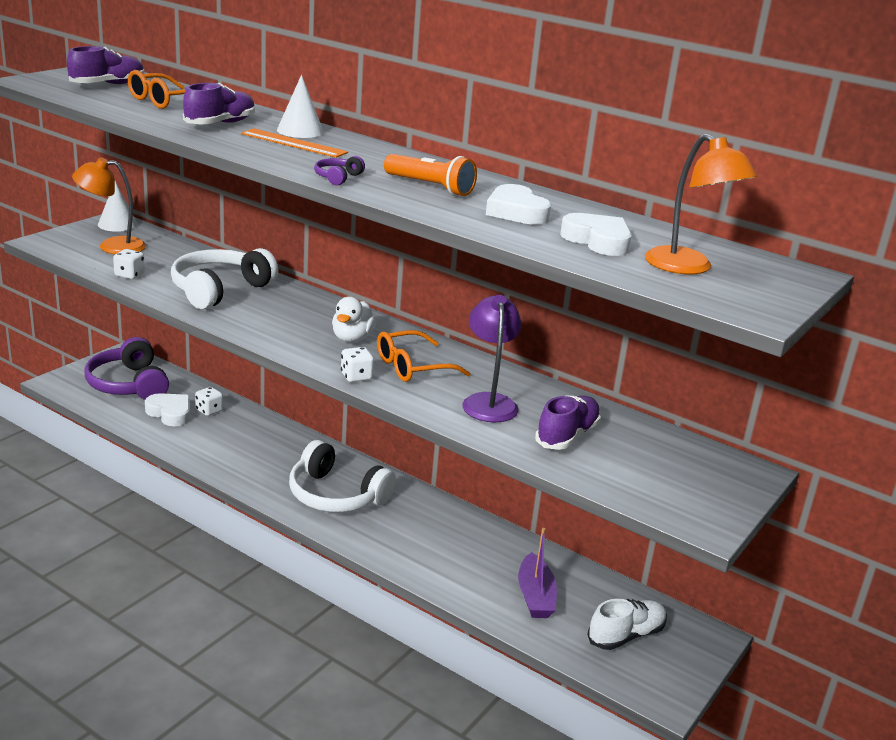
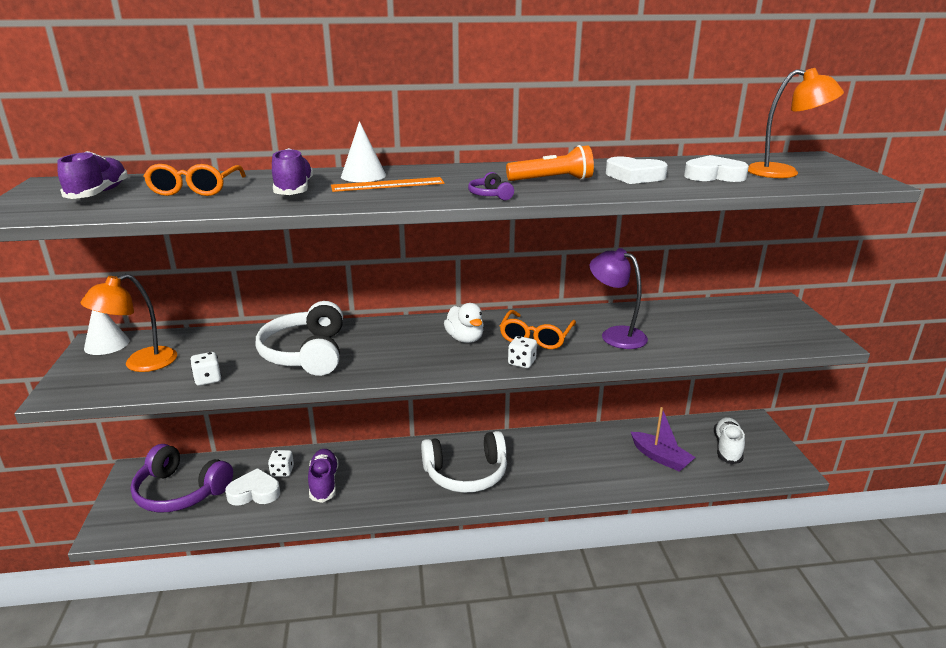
camera: 40 degrees left, 0 degrees up
purple shoe [535,395,601,450] -> purple shoe moved to [308,449,338,503]

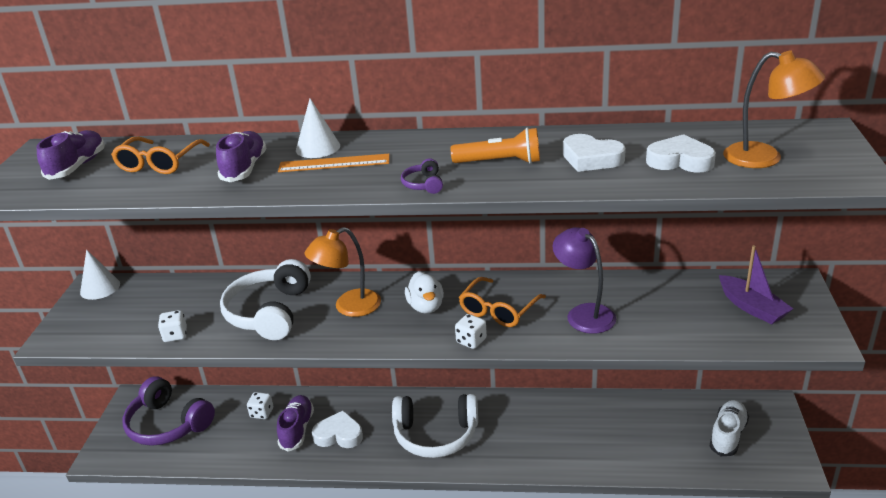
camera: 15 degrees right, 5 degrees up
orange lamp [80,274,177,372] -> orange lamp moved to [304,227,381,317]
white heart [225,468,280,506] -> white heart moved to [312,411,363,448]
purple boat [631,407,695,472] -> purple boat moved to [719,245,793,325]

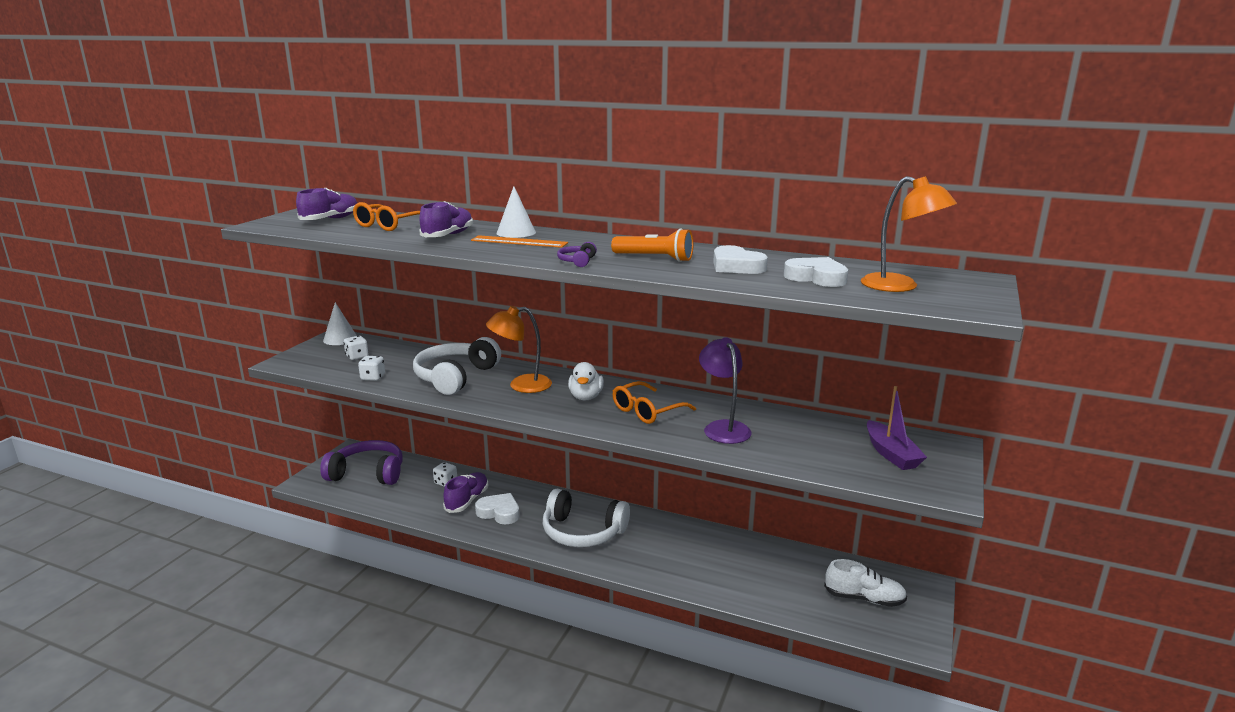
camera: 15 degrees right, 10 degrees down
purple headphones [123,376,215,446] -> purple headphones turned 135 degrees clockwise [320,440,403,485]
white dice [455,314,487,349] -> white dice moved to [344,336,369,360]
white shoe [710,400,749,456] -> white shoe turned 60 degrees clockwise [824,559,907,607]

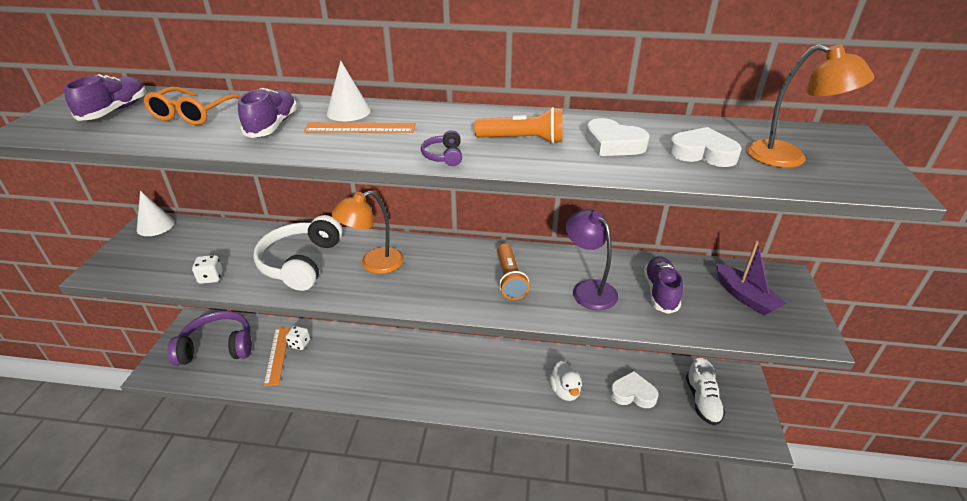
camera: 15 degrees left, 15 degrees up
white dice [344,336,369,360] -> none
purple shoe [443,472,488,513] -> purple shoe moved to [644,256,683,314]
white heart [475,493,519,524] -> white heart moved to [610,371,659,408]
white headphones [543,489,630,547] -> none
white duck [568,362,604,400] -> white duck moved to [549,361,582,401]
orange glasses [613,381,696,424] -> orange flashlight [497,243,530,300]
white shoe [824,559,907,607] -> white shoe turned 90 degrees clockwise [686,358,725,425]
none -> orange ruler [264,327,290,386]

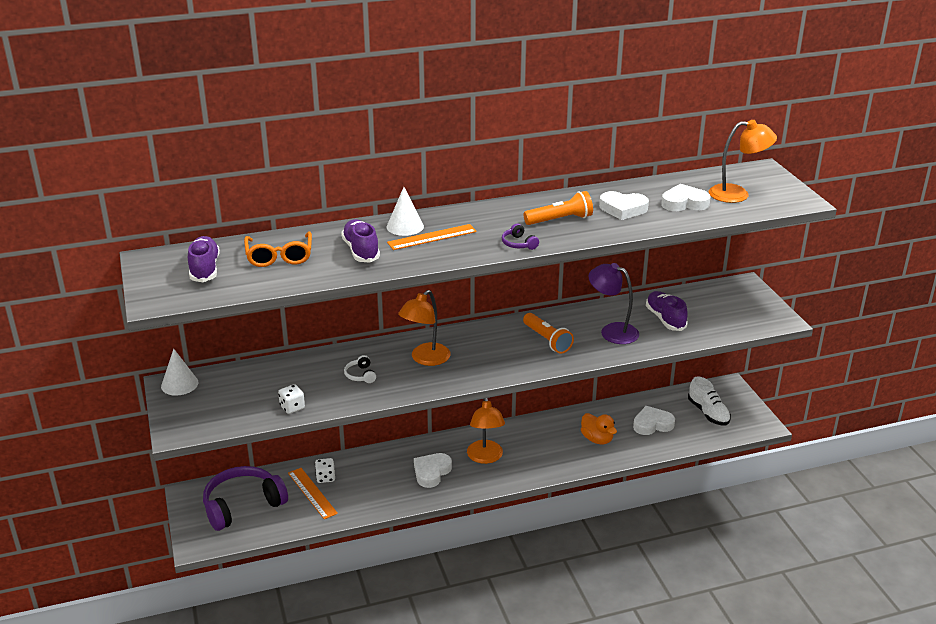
camera: 25 degrees left, 5 degrees down
white headphones [253,215,343,291] -> white headphones [344,355,376,383], size x0.41
white duck [549,361,582,401] -> orange duck [581,413,617,444]
purple boat [716,241,787,316] -> none
none -> white heart [414,453,452,488]
none -> orange lamp [467,398,505,464]

